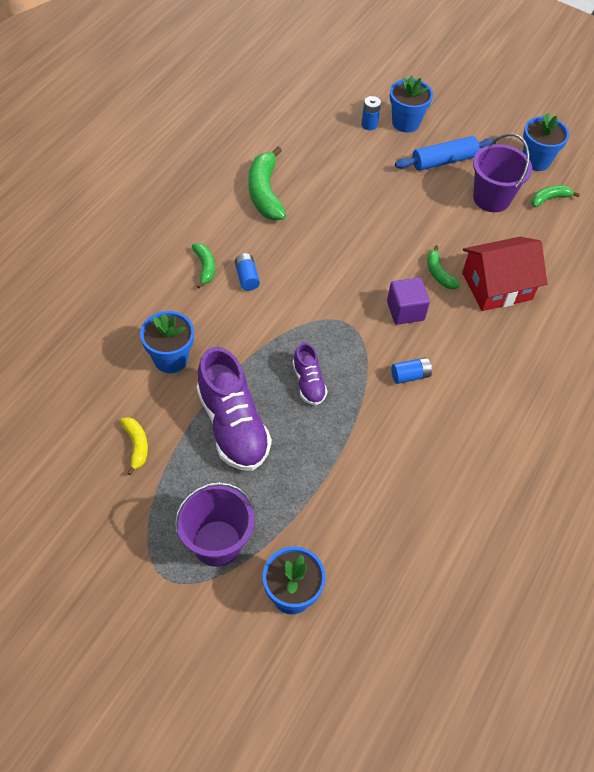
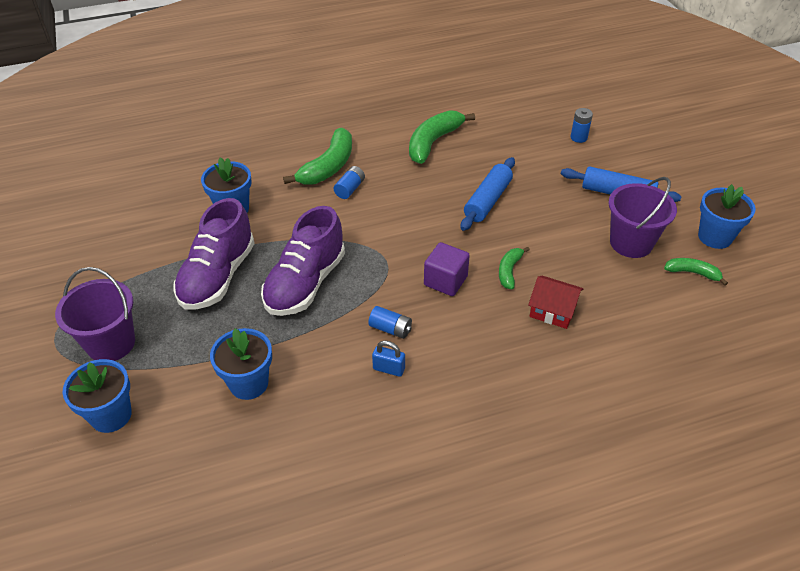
camera: 45 degrees right, 10 degrees down
yellow banana [120,417,148,475] -> none
green banana [192,243,215,289] -> green banana [283,128,352,185], size x1.84
purple shoe [293,342,328,405] -> purple shoe [261,206,345,316], size x1.90
blue flower pot [390,75,433,133] -> blue flower pot moved to [210,328,272,400]
red house [462,237,547,311] -> red house [528,276,583,329], size x0.61
none -> blue padlock [372,341,405,377]
none -> blue rolling pin [461,157,515,231]

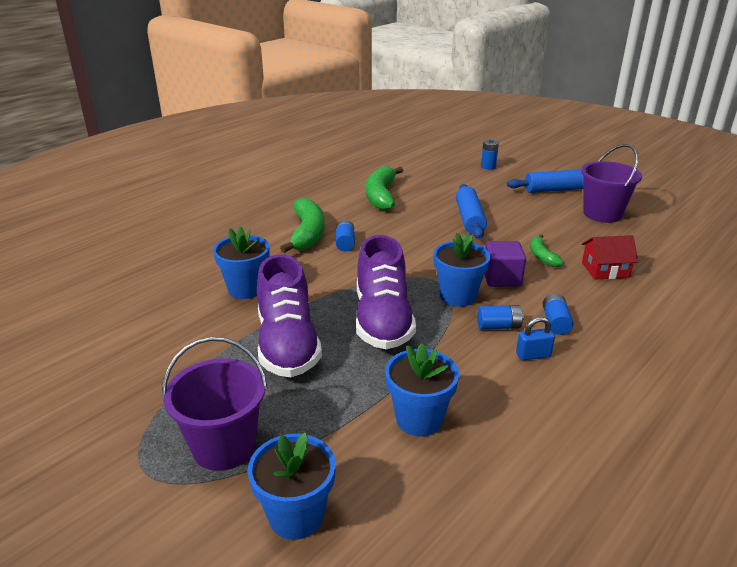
camera: 30 degrees left, 15 degrees down
green banana [664,258,728,285] -> none
blue flower pot [698,184,756,249] -> blue flower pot moved to [434,233,491,307]
none -> blue battery [543,294,574,335]

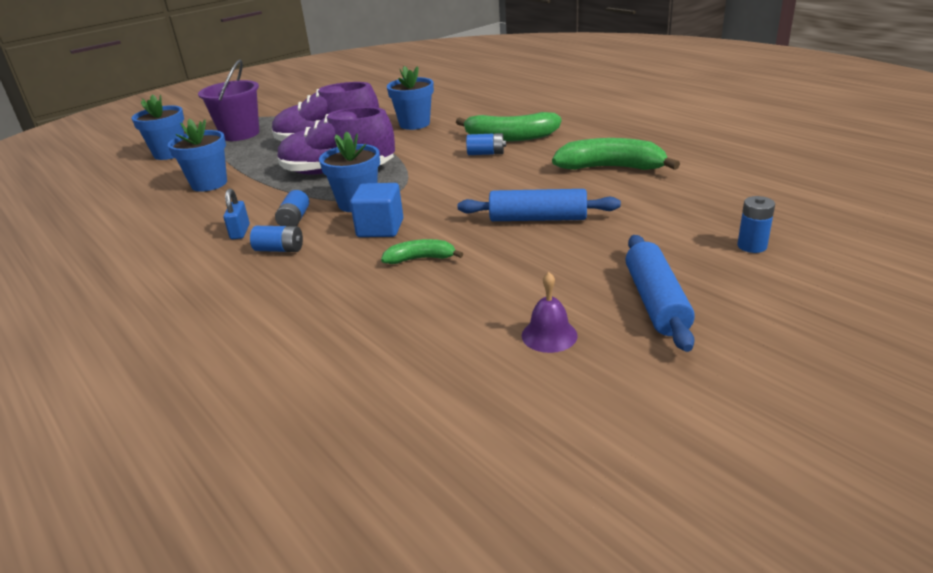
camera: 100 degrees right, 0 degrees up
purple cube [484,241,526,287] -> blue cube [350,183,403,237]
purple bucket [581,144,642,223] -> purple bell [522,272,578,353]
red house [582,235,638,280] -> none

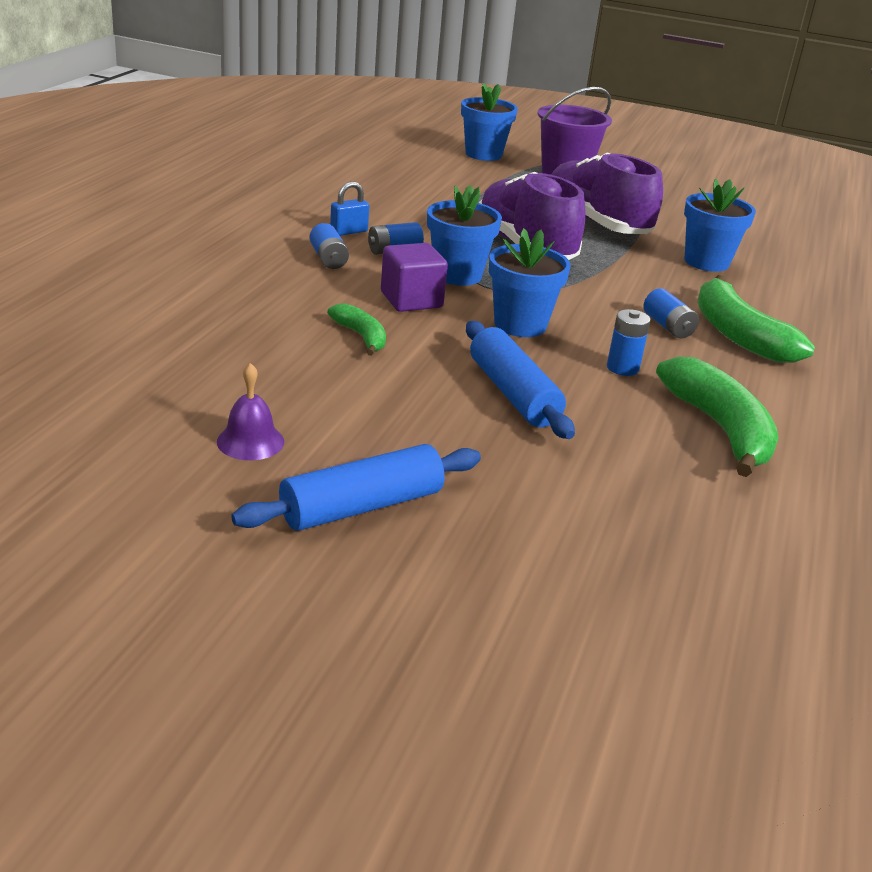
camera: 55 degrees right, 0 degrees up
blue flower pot [168,119,227,192] -> blue flower pot moved to [489,228,571,337]
blue cube [350,183,403,237] -> purple cube [381,243,448,312]
blue battery [737,196,775,253] -> blue battery moved to [607,309,650,376]

